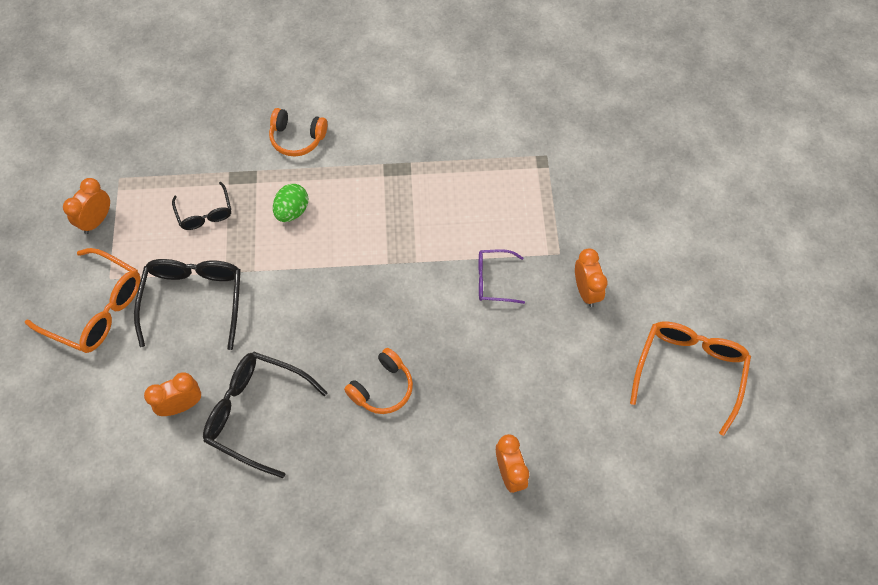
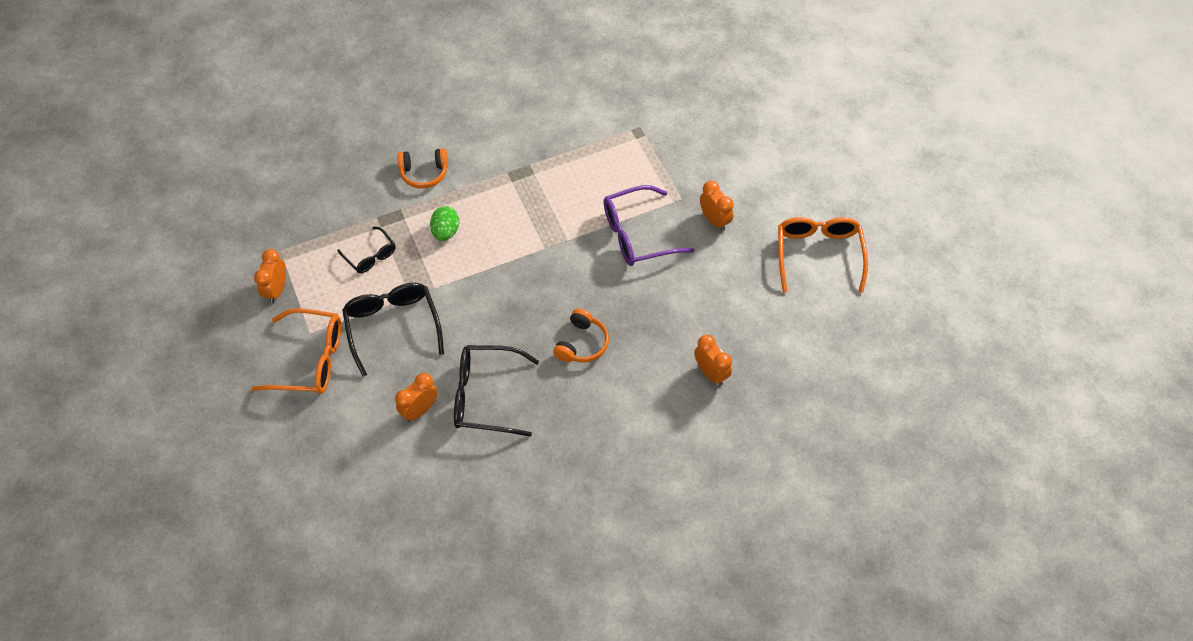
camera: 20 degrees left, 5 degrees down
purple glasses [479,249,525,304] -> purple glasses [603,185,695,266], size x1.75

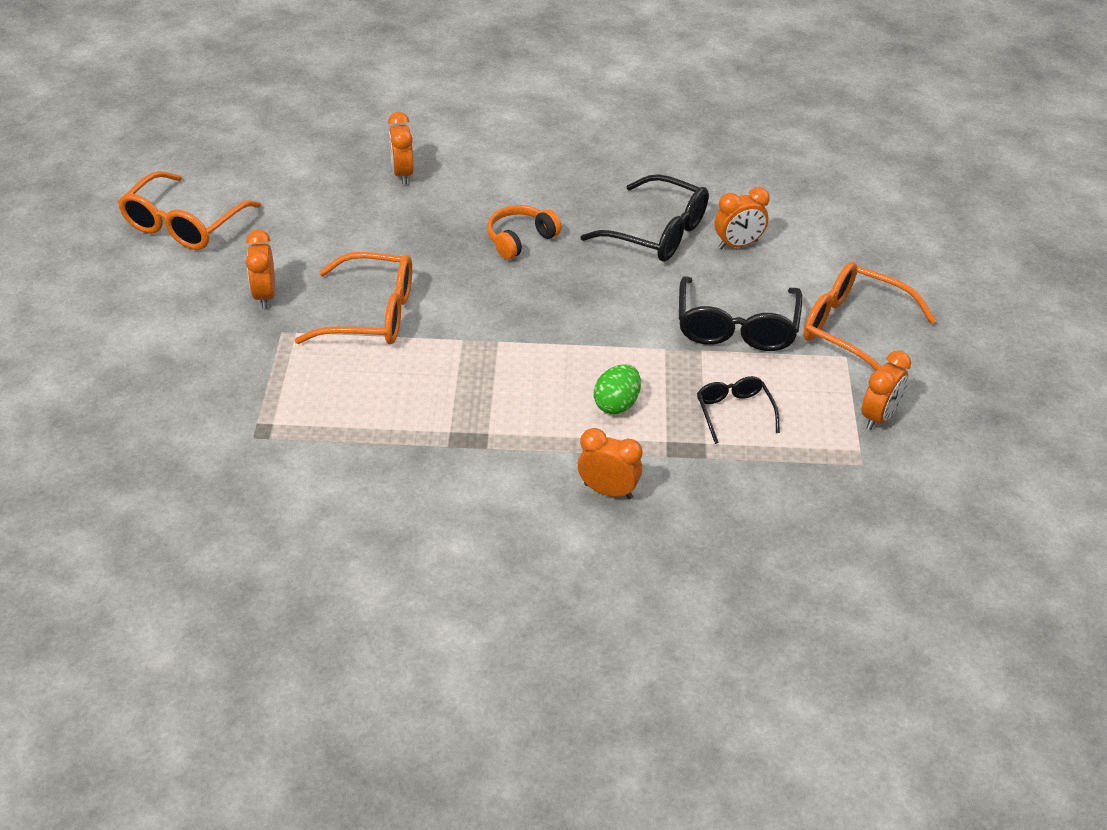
camera: 155 degrees left, 15 degrees down
orange headphones [397,148,448,189] -> orange clock [578,428,642,499]
purple glasses [603,185,695,266] -> orange glasses [294,252,412,344]

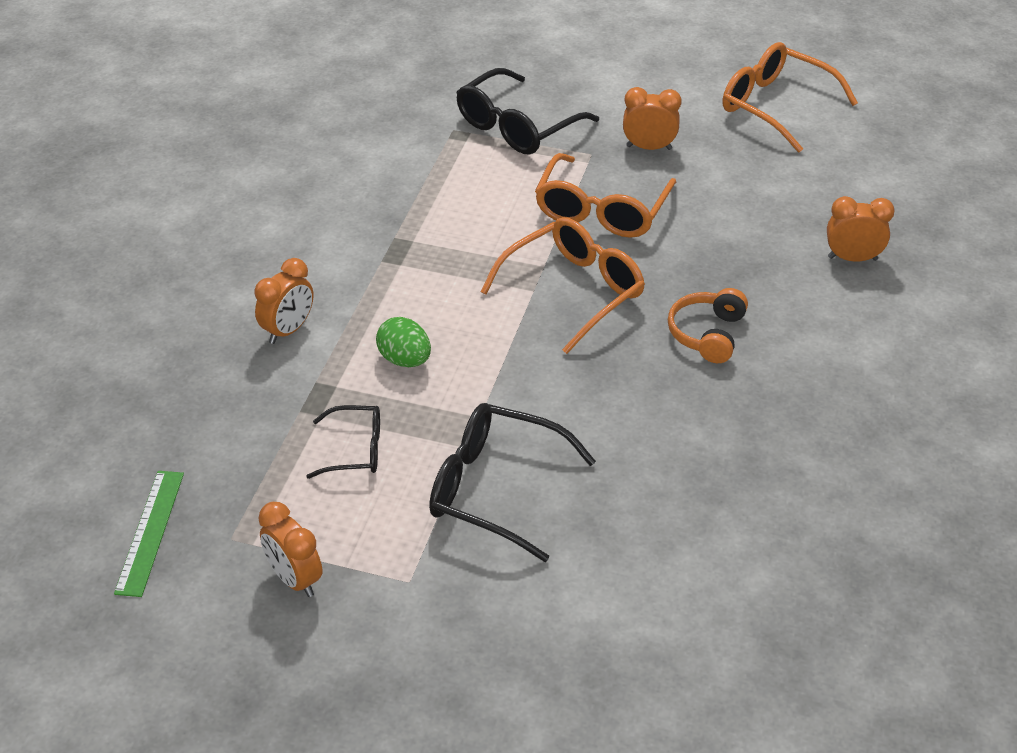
camera: 105 degrees right, 0 degrees up
orange headphones [487,205,562,260] -> orange headphones turned 135 degrees counterclockwise [668,288,748,363]
black glasses [580,174,709,262] -> black glasses moved to [456,68,599,154]
orange clock [715,187,770,249] -> none
orange glasses [803,262,936,371] -> orange glasses moved to [481,217,645,354]
none -> green ruler [114,471,184,597]

